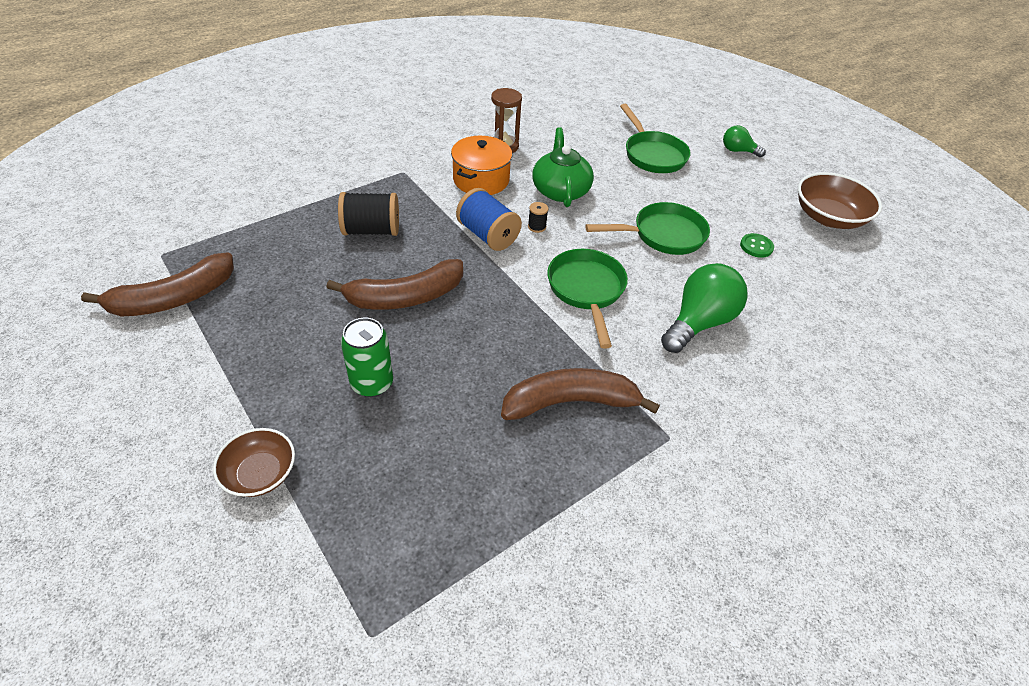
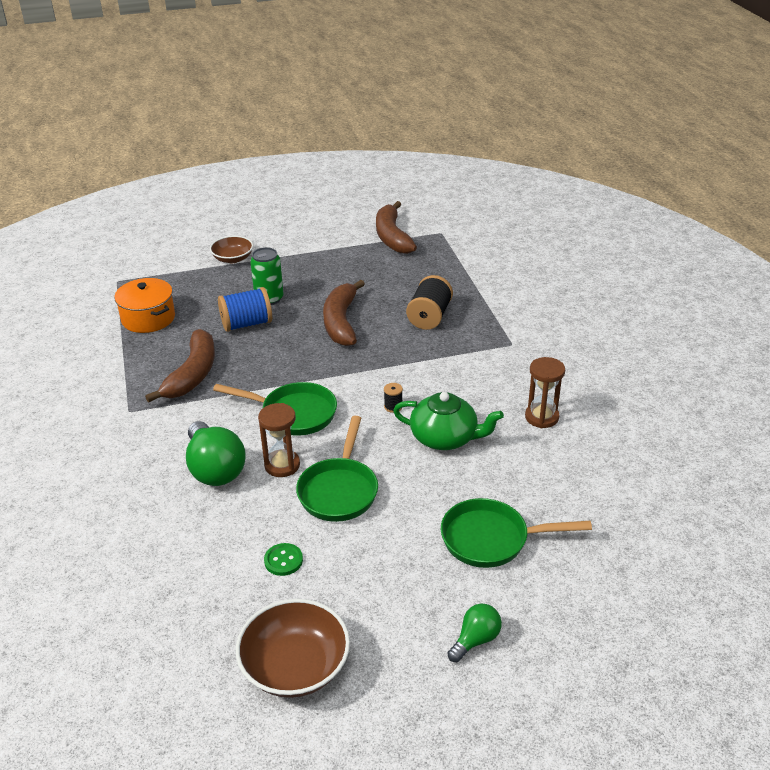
camera: 115 degrees right, 10 degrees down
orange pot [451,136,512,195] -> orange pot moved to [114,278,175,333]
blue spool [456,188,522,251] -> blue spool moved to [218,287,272,332]
none -> brown hourglass [258,403,300,477]

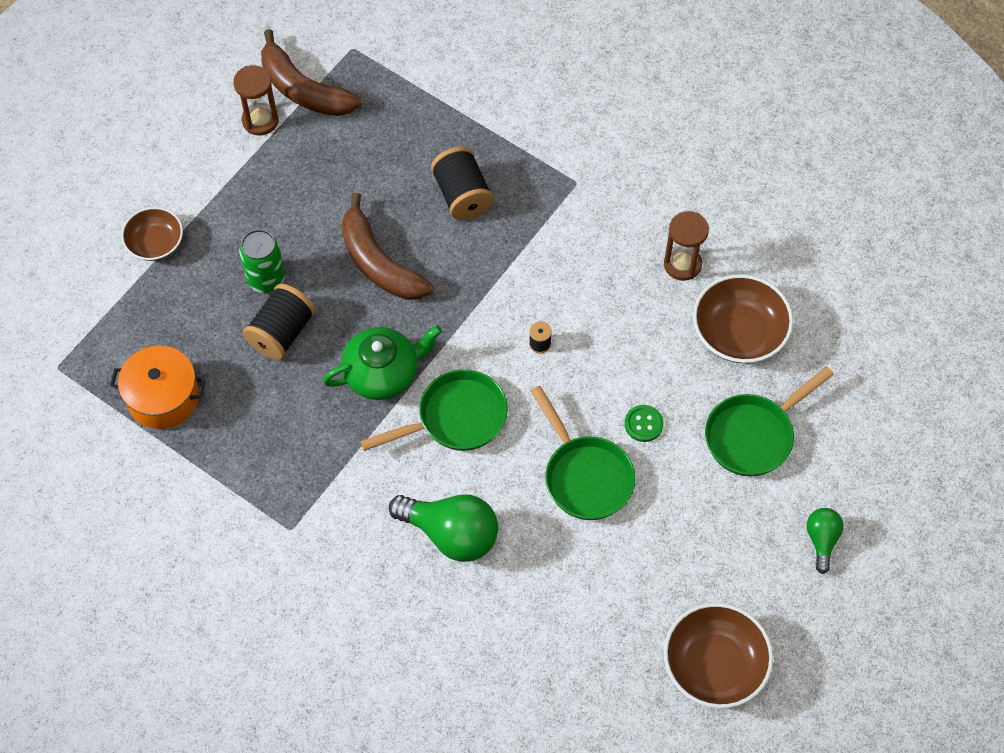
camera: 40 degrees left, 25 degrees up
brown banana [145,329,215,403] -> none
blue spool [218,287,272,332] -> black spool [243,284,316,360]
brown hourglass [258,403,300,477] -> brown hourglass moved to [233,65,279,135]
green button [264,543,303,576] -> green button moved to [625,405,664,442]
green teapot [393,392,504,450] -> green teapot moved to [323,325,442,400]
none -> brown bowl [693,274,793,363]

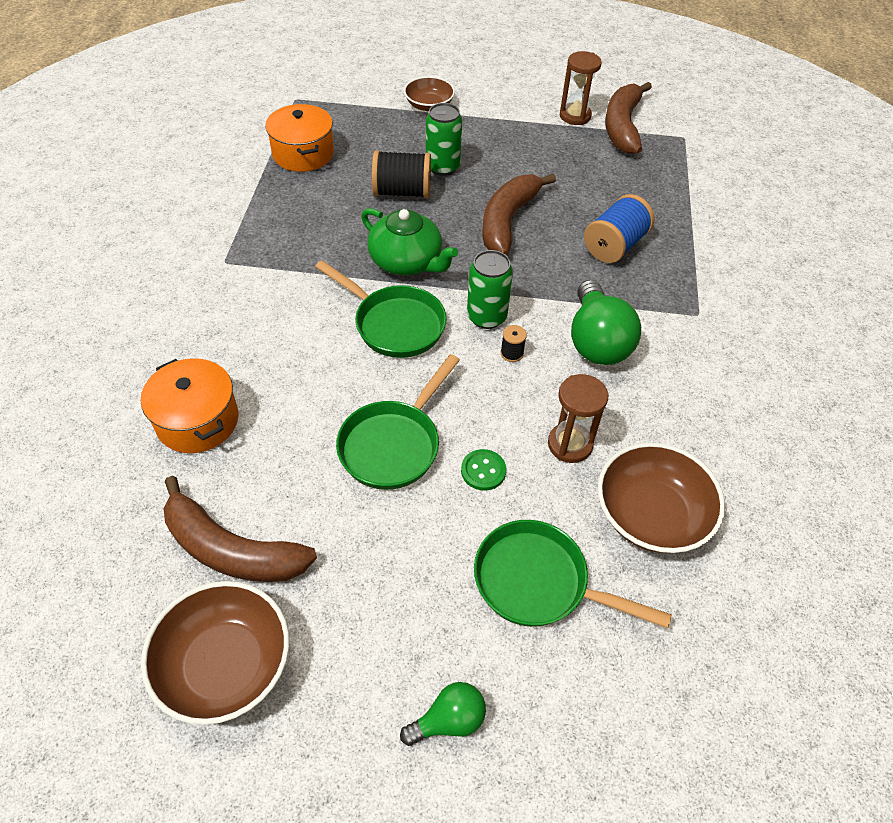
camera: 60 degrees right, 10 degrees down
green light bulb [389,494,498,562] -> green light bulb moved to [571,280,641,365]
black spool [431,146,494,220] -> blue spool [584,194,655,263]
brown hourglass [664,211,709,281] -> brown hourglass moved to [548,374,609,463]
none -> orange pot [141,358,238,453]
none -> brown banana [164,476,317,582]
none -> green can [467,250,513,329]

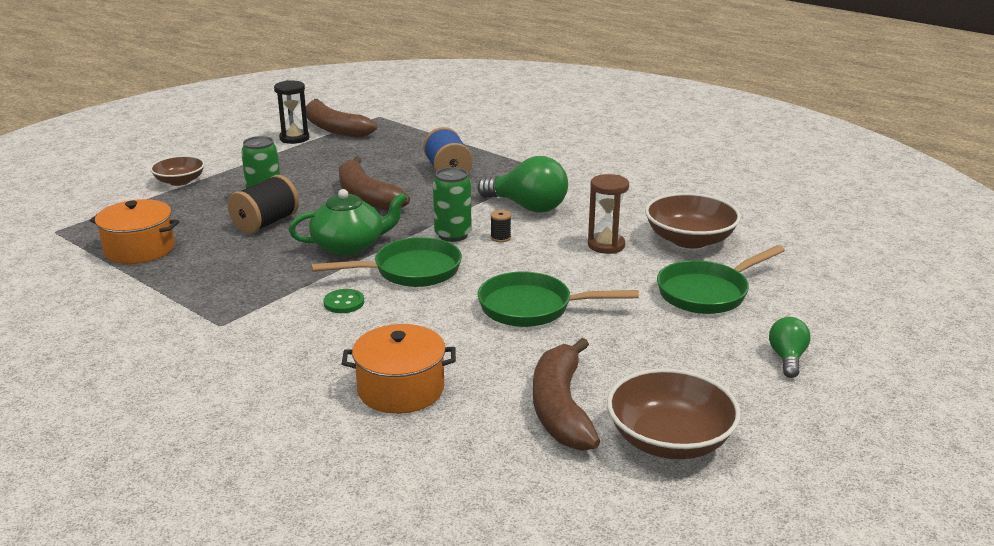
camera: 55 degrees left, 25 degrees down
brown banana [164,476,317,582] -> brown banana turned 120 degrees clockwise [533,338,600,451]
green pan [336,354,460,490] -> green pan turned 120 degrees clockwise [478,271,639,327]
green button [461,449,506,491] -> green button moved to [323,289,364,313]
brown hourglass [560,51,602,125] -> black hourglass [274,80,309,144]

